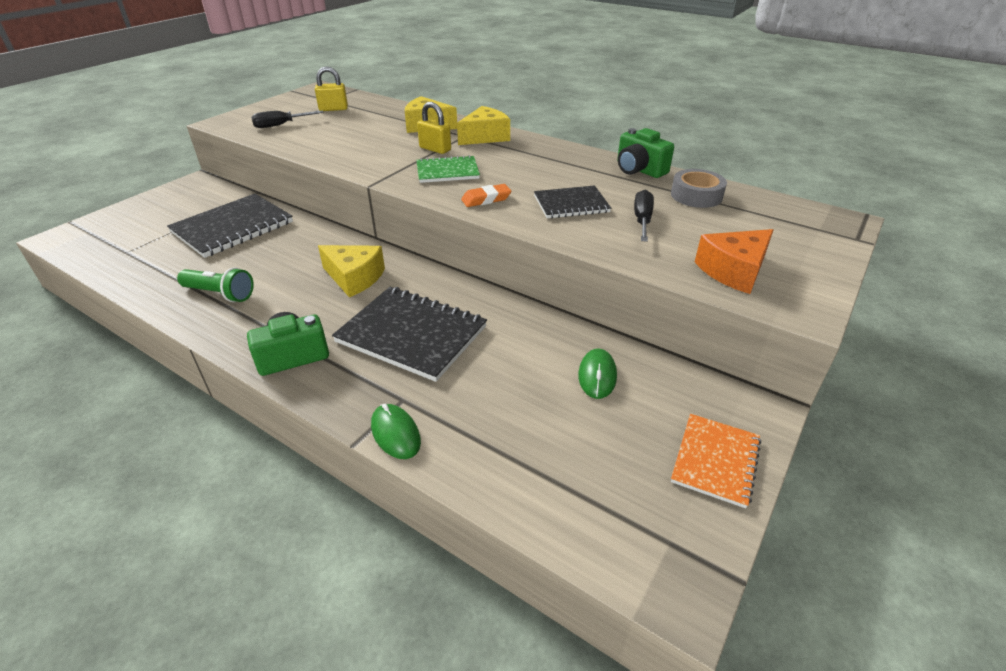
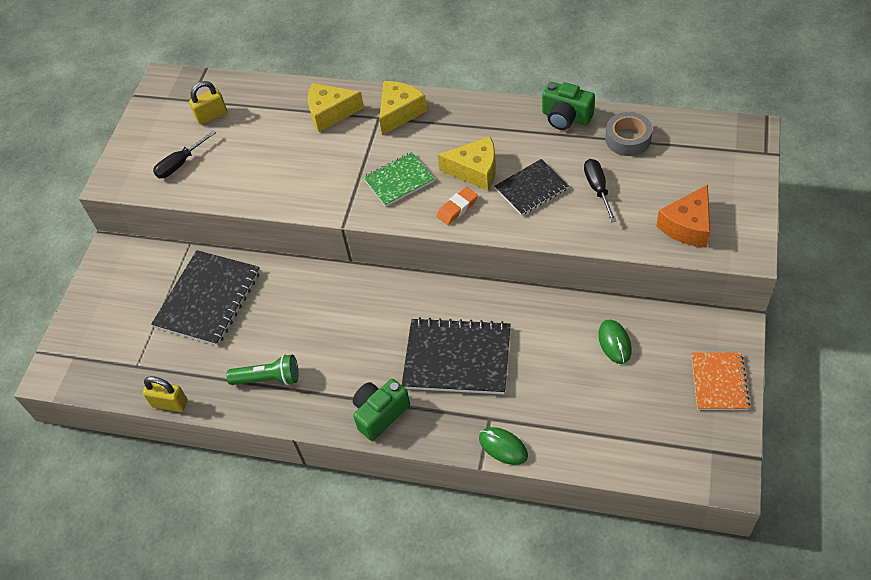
camera: 15 degrees left, 15 degrees up
yellow cheese [318,245,385,297] -> yellow cheese moved to [438,137,496,190]
yellow padlock [417,102,451,154] -> yellow padlock moved to [143,376,188,412]

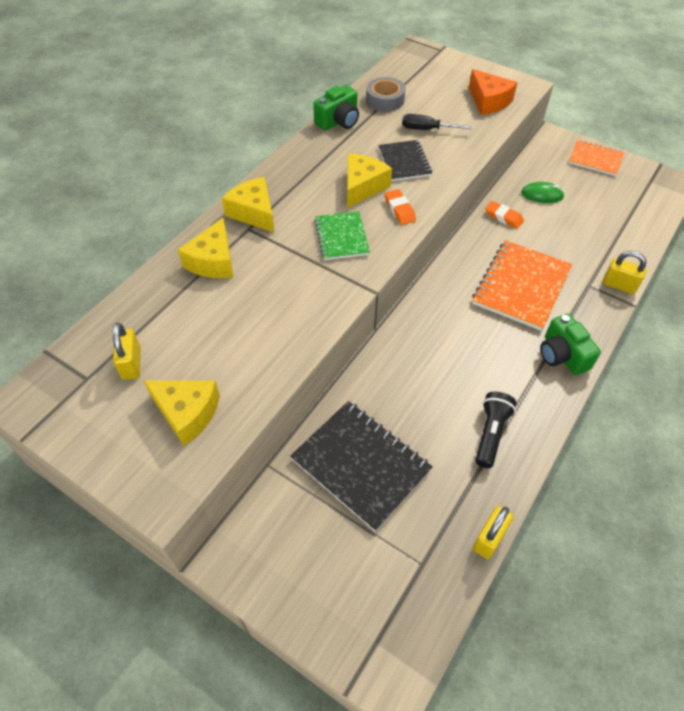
camera: 75 degrees left, 0 degrees up
black screwdriver [153,131,216,178] -> yellow cheese [143,380,220,446]
green flashlight [226,354,299,385] -> black flashlight [475,392,517,468]
black notebook [402,317,511,394] -> orange notebook [472,240,572,331]
green mouse [479,427,528,465] -> yellow padlock [603,251,647,294]
none -> orange eraser [485,201,524,229]

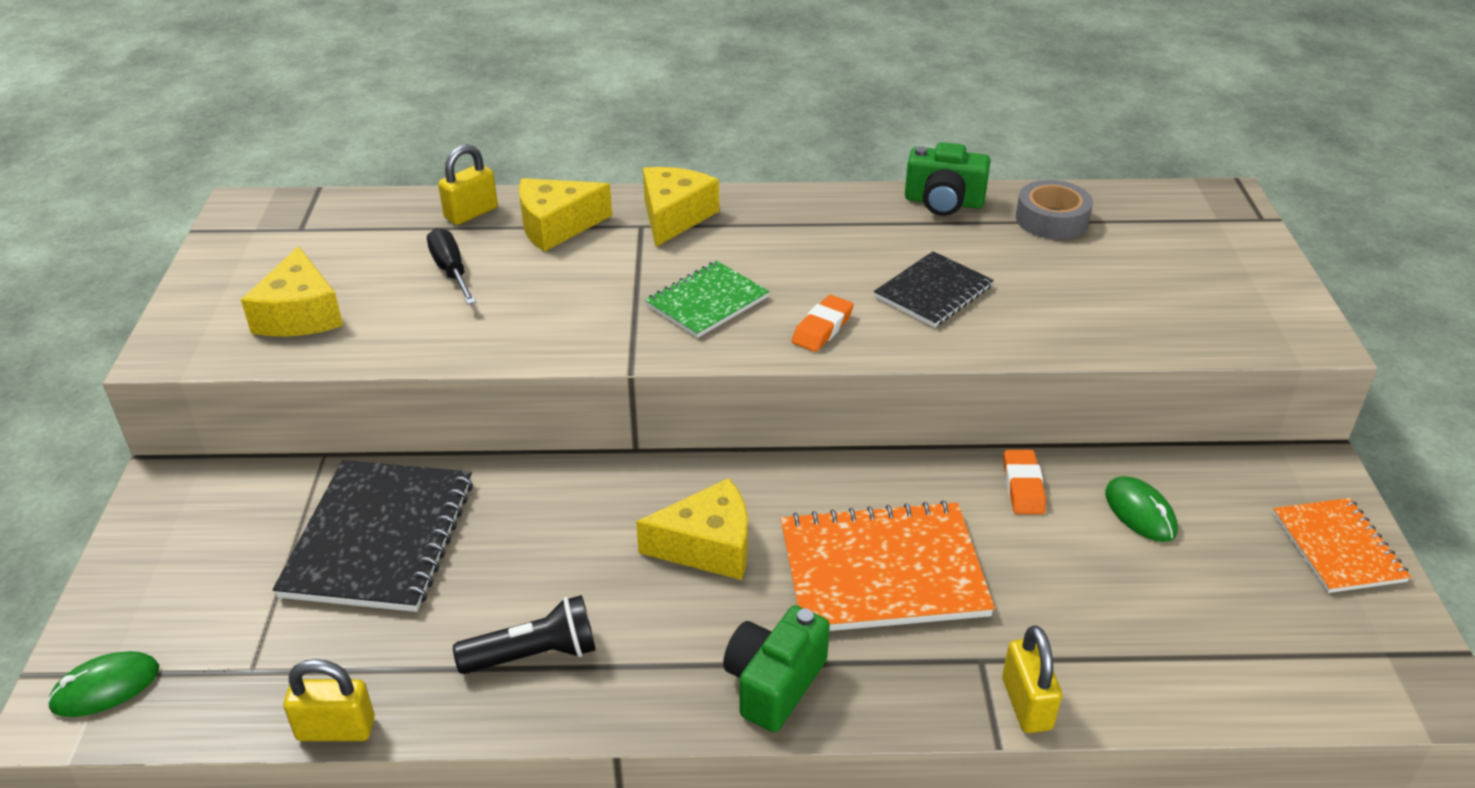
camera: 55 degrees right, 15 degrees down
yellow padlock [113,323,141,380] -> yellow padlock moved to [438,144,498,225]
yellow cheese [347,154,392,208] -> yellow cheese moved to [636,478,748,580]
black screwdriver [402,114,472,130] -> black screwdriver moved to [427,228,476,304]
orange cheese [469,69,518,115] -> none
none -> green mouse [47,651,159,717]

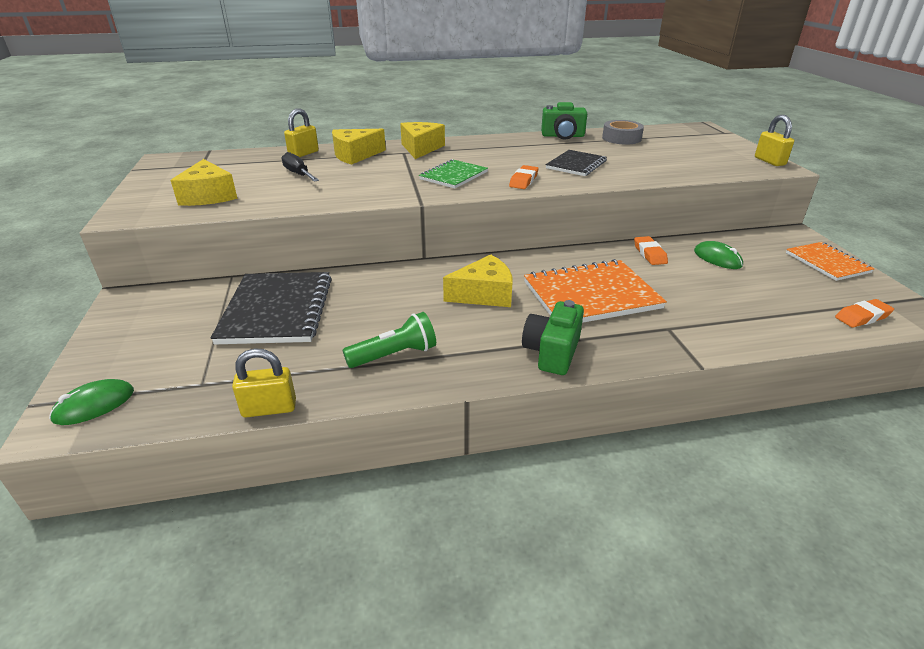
camera: 10 degrees left, 5 degrees down
black flashlight [453,595,596,674] -> green flashlight [343,312,436,368]
yellow padlock [1002,625,1062,733] -> yellow padlock moved to [755,115,794,166]
none -> orange eraser [835,299,894,328]

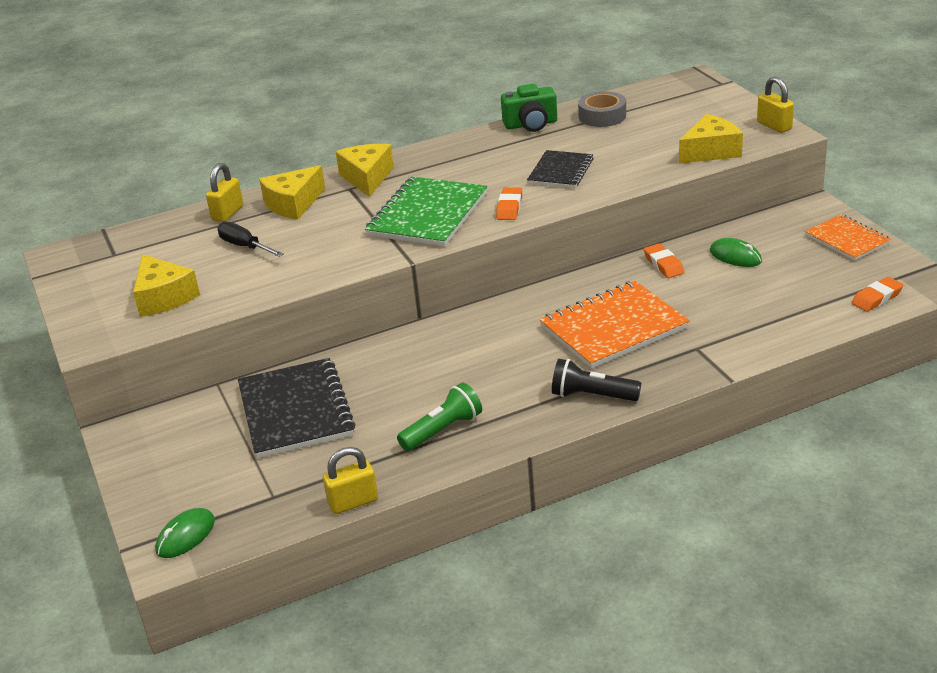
camera: 10 degrees left, 0 degrees up
green notebook [419,159,488,188] -> green notebook [365,176,487,247], size x1.66
yellow cheese [443,254,512,307] -> yellow cheese moved to [679,114,743,164]
green camera [522,300,584,375] -> black flashlight [552,359,641,401]

